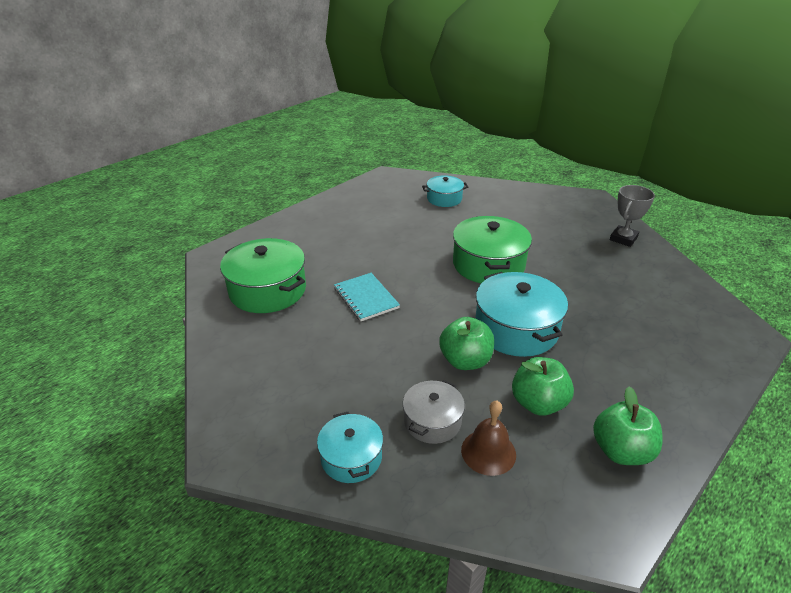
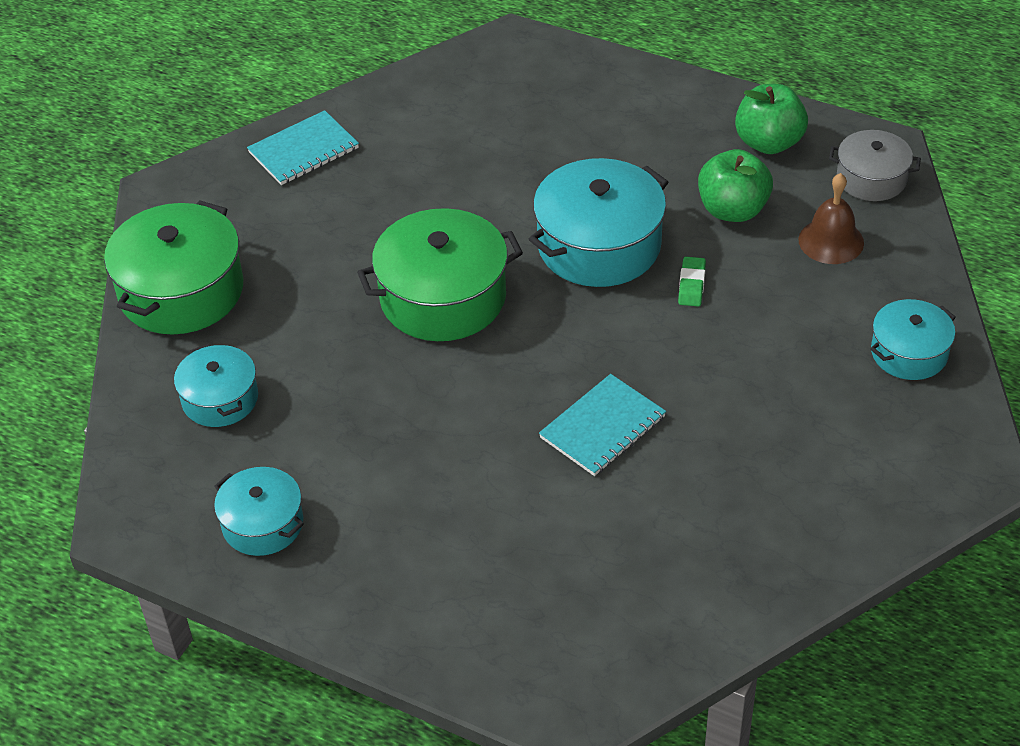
camera: 105 degrees left, 10 degrees up
green pot [220,238,306,313] -> green pot moved to [104,200,243,334]
grey pot [403,380,465,444] -> grey pot moved to [829,130,921,201]
green apple [439,317,494,370] -> green eraser [678,257,706,307]
grey trophy [610,185,655,247] -> turquoise notebook [247,110,359,185]
none -> turquoise pot [214,467,304,556]

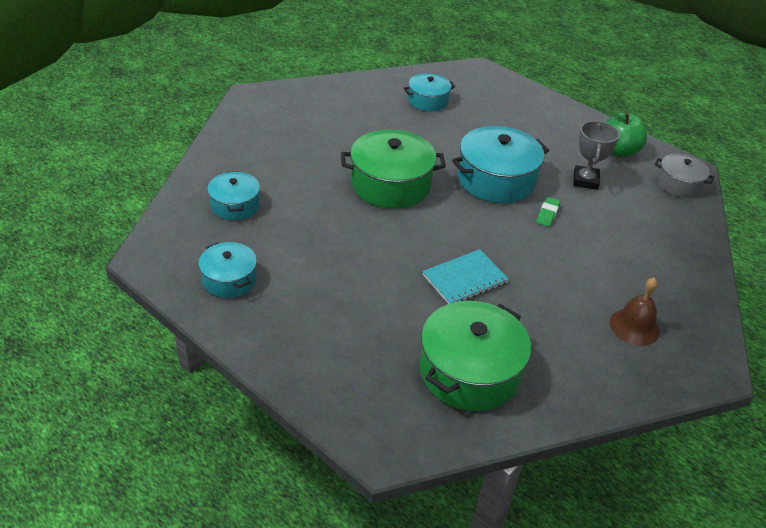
camera: 10 degrees right, 5 degrees down
green pot [104,200,243,334] -> green pot moved to [420,301,531,411]
turquoise notebook [247,110,359,185] -> none
green apple [698,149,773,222] -> grey trophy [573,121,620,190]
brown bell [798,173,864,264] -> brown bell moved to [610,277,660,346]
turquoise pot [870,299,956,380] -> turquoise pot moved to [404,73,455,111]

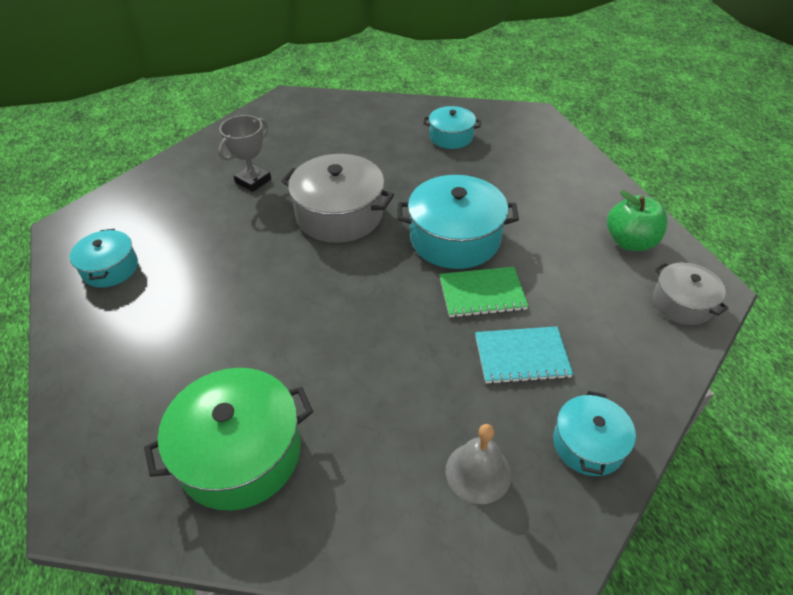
camera: 30 degrees right, 5 degrees up
turquoise pot [207,171,260,220] -> turquoise pot moved to [553,391,636,476]
green pot [341,130,446,209] -> grey pot [281,154,394,243]
turquoise notebook [422,249,509,304] -> turquoise notebook moved to [475,326,573,384]
green eraser [536,197,560,227] -> green notebook [439,267,528,318]
grey trophy [573,121,620,190] -> grey trophy moved to [218,115,271,192]
brown bell [610,277,660,346] -> grey bell [446,424,511,504]

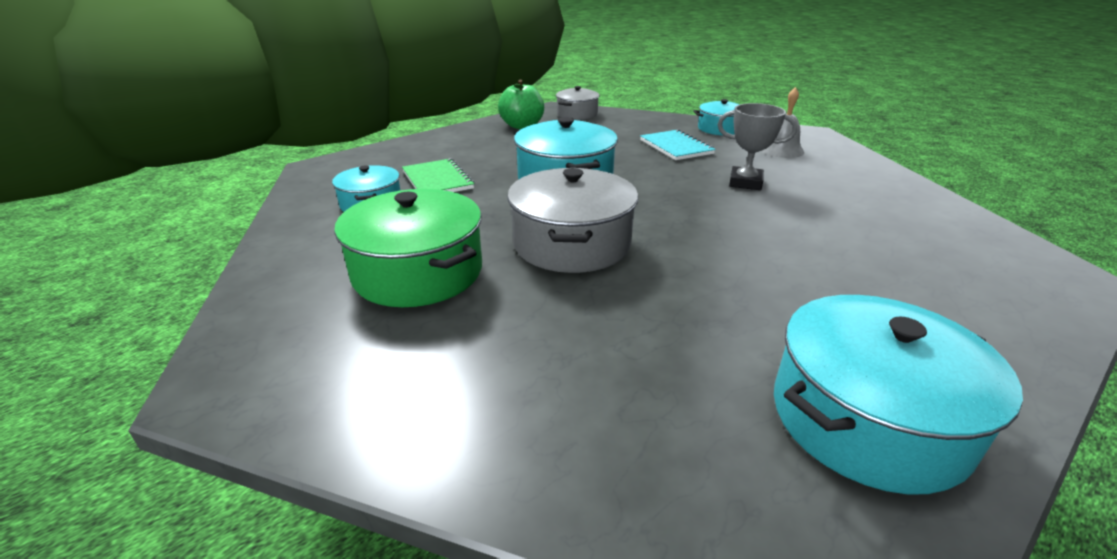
camera: 110 degrees left, 15 degrees down
turquoise pot [70,229,138,288] -> turquoise pot [774,295,1023,495], size x1.72
green pot [144,368,313,511] -> green pot moved to [334,189,482,307]
grey trophy [218,115,271,192] -> grey trophy moved to [718,103,797,190]
green notebook [439,267,528,318] -> green notebook moved to [402,158,474,192]

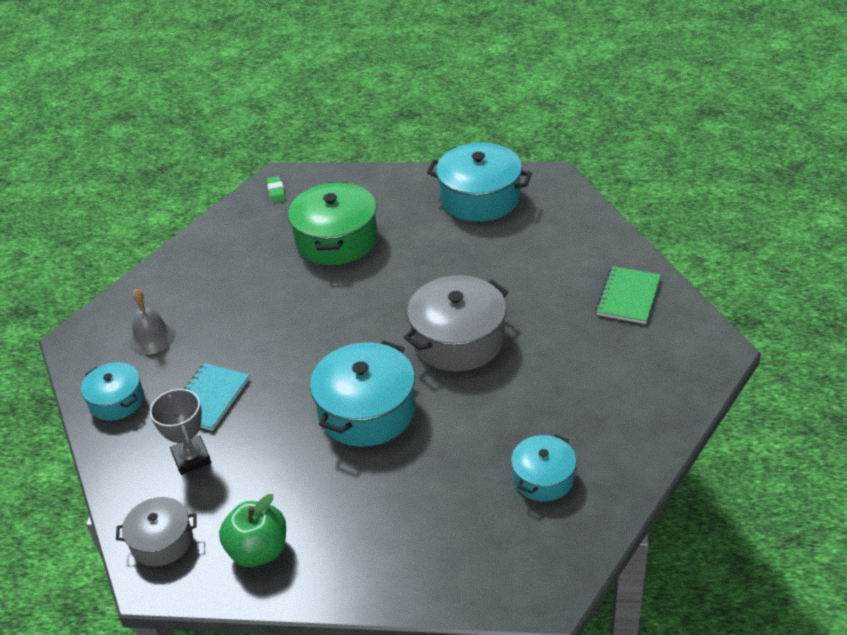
camera: 130 degrees left, 10 degrees up
green pot [334,189,482,307] -> green pot moved to [288,182,378,265]
green notebook [402,158,474,192] -> green notebook moved to [596,266,661,324]
grey trophy [718,103,797,190] -> grey trophy moved to [150,389,211,475]
none -> green eraser [267,176,286,204]

